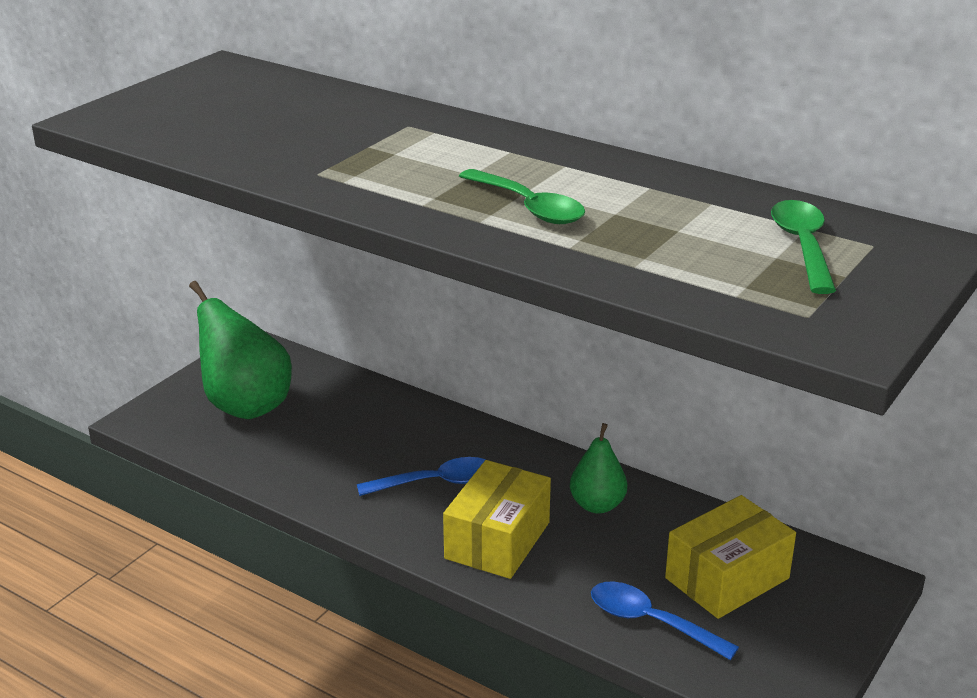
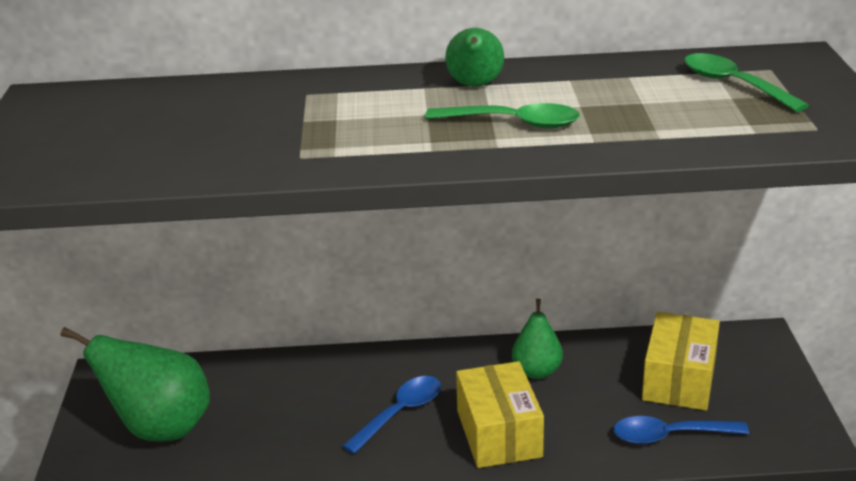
camera: 35 degrees left, 0 degrees up
none -> green pear [445,28,504,87]

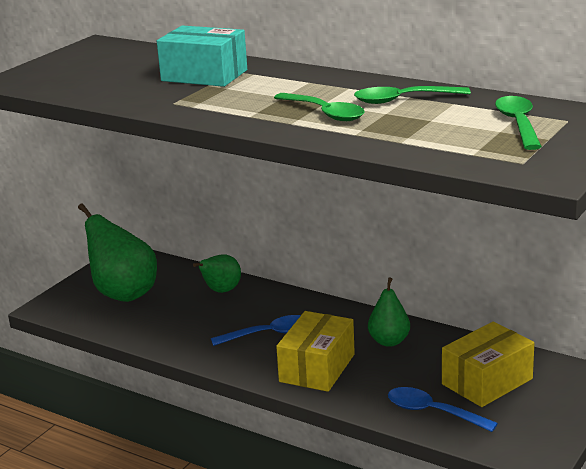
camera: 35 degrees right, 5 degrees down
green pear [445,28,504,87] -> green pear moved to [193,254,241,293]
none -> turquoise box [157,26,247,87]
none -> green spoon [354,86,471,104]

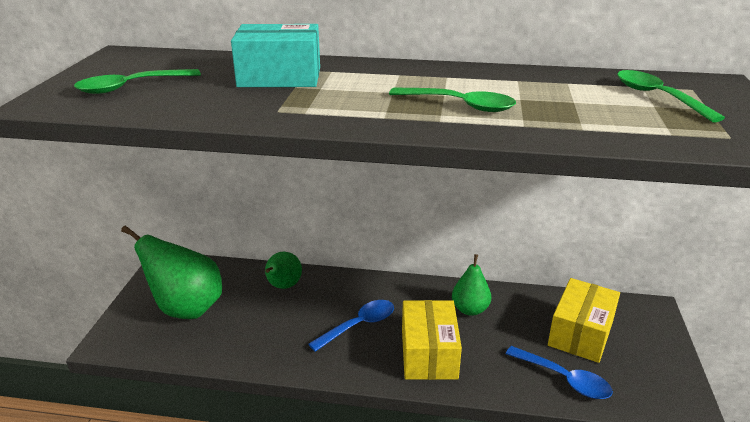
camera: 25 degrees left, 5 degrees up
green spoon [354,86,471,104] -> green spoon moved to [74,69,201,94]
blue spoon [388,387,498,432] -> blue spoon turned 150 degrees counterclockwise [506,346,613,399]

